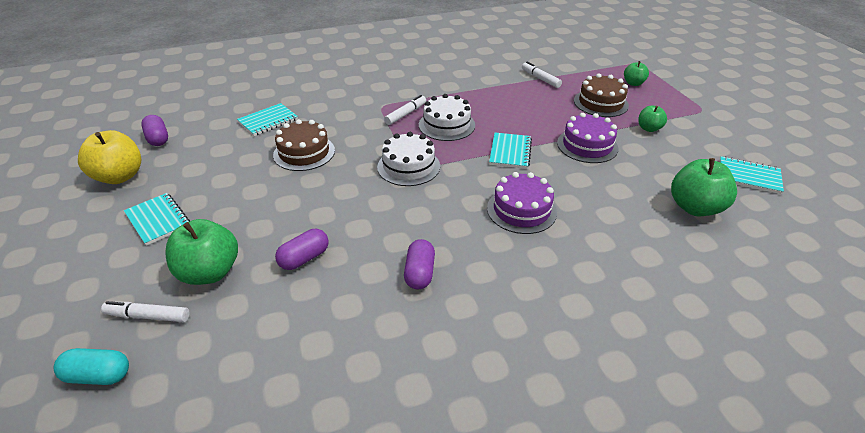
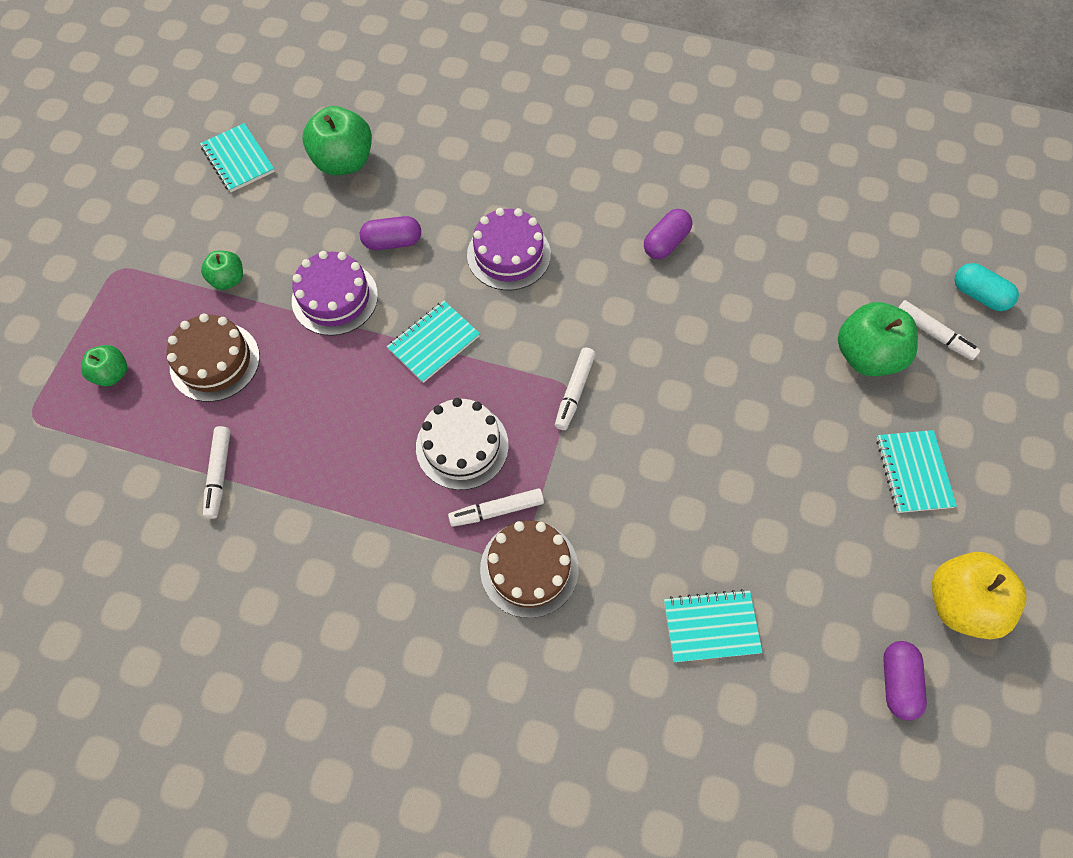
camera: 145 degrees left, 25 degrees up
brown cake [273,119,335,171] -> brown cake moved to [480,520,578,618]
purple capsule [275,229,329,270] -> purple capsule moved to [360,216,421,250]
white cake [377,132,440,186] -> white marker [555,348,596,430]

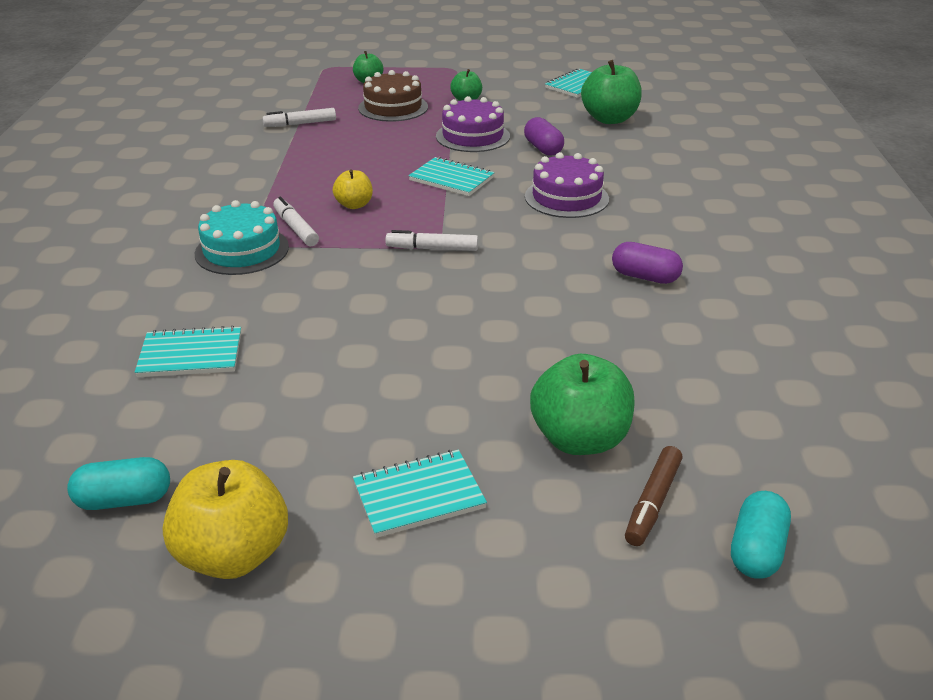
camera: 75 degrees right, 30 degrees down
white cake [416,398,509,490] -> yellow apple [333,169,373,209]
brown cake [480,520,578,618] -> turquoise cake [195,200,289,275]
turquoise notebook [664,589,763,662] -> turquoise notebook turned 75 degrees counterclockwise [135,326,241,377]
purple capsule [883,641,927,721] -> turquoise capsule [67,457,170,510]
white marker [898,300,980,360] -> brown marker [625,446,682,546]

